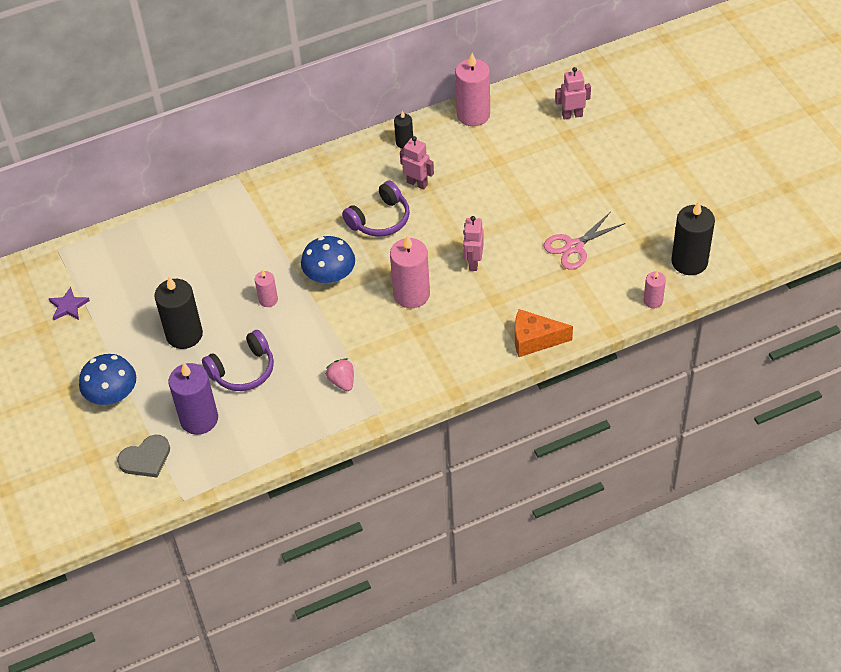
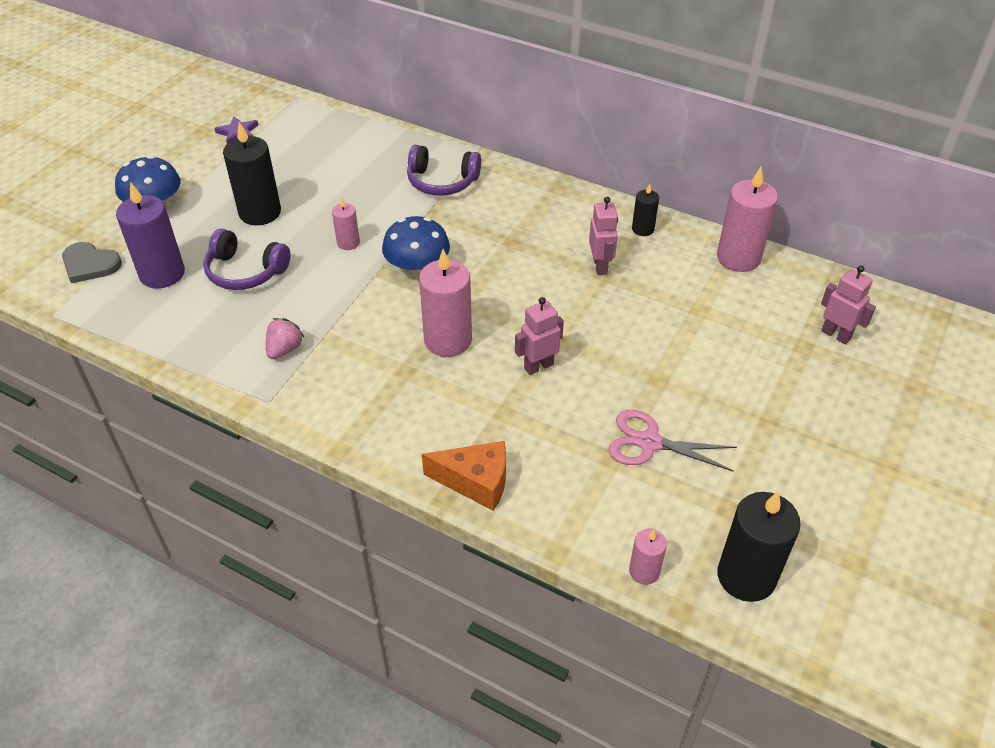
camera: 50 degrees right, 5 degrees down
purple headphones [342,181,410,237] -> purple headphones moved to [407,145,481,196]
orange cheese [515,309,573,357] -> orange cheese turned 135 degrees clockwise [422,441,506,511]

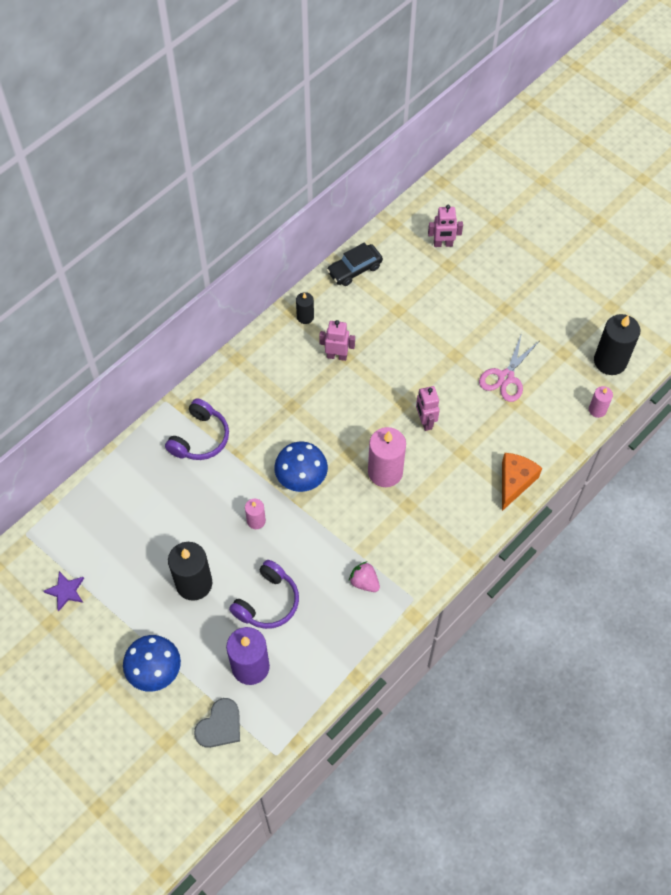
camera: 75 degrees left, 15 degrees up
pink candle [717,167,778,272] -> black car [327,243,383,286]
pink robot [821,265,876,344] -> pink robot turned 150 degrees counterclockwise [428,205,463,247]

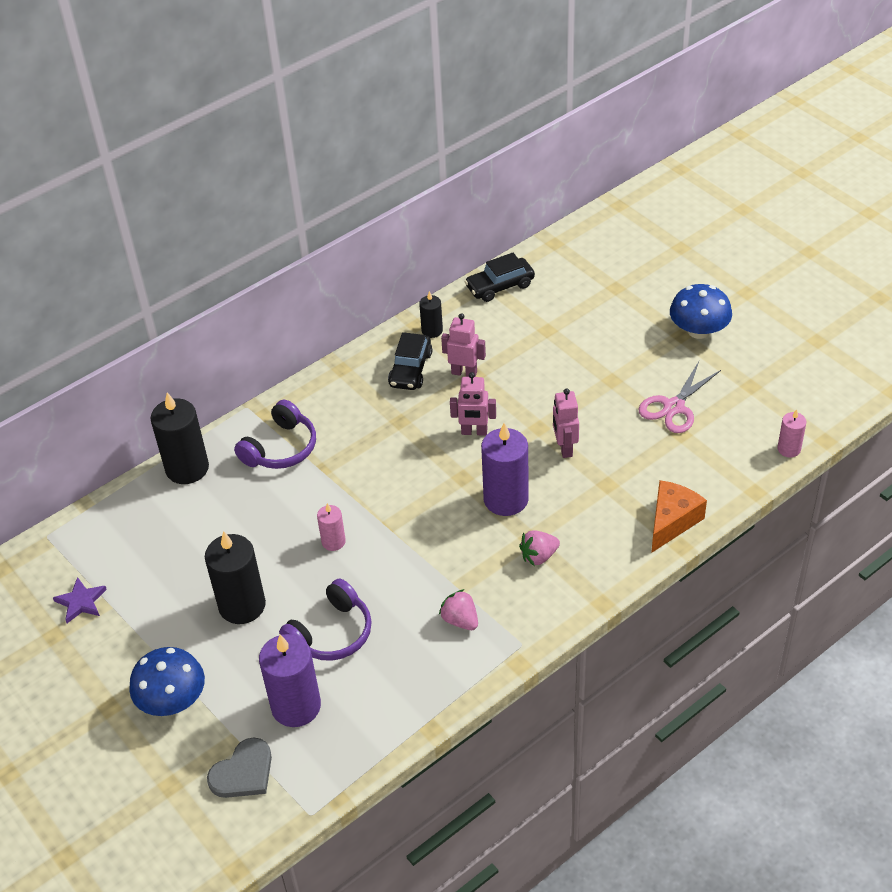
camera: 10 degrees right, 15 degrees down
blue mushroom [274,441,328,492] -> blue mushroom moved to [670,284,732,339]
pink candle [368,427,406,487] -> purple candle [481,423,529,516]
pink robot [428,205,463,247] -> pink robot moved to [450,372,496,436]
black candle [594,314,640,375] -> black candle moved to [150,393,209,484]
none -> black car [388,332,432,390]
none -> pink strawberry [519,531,560,566]

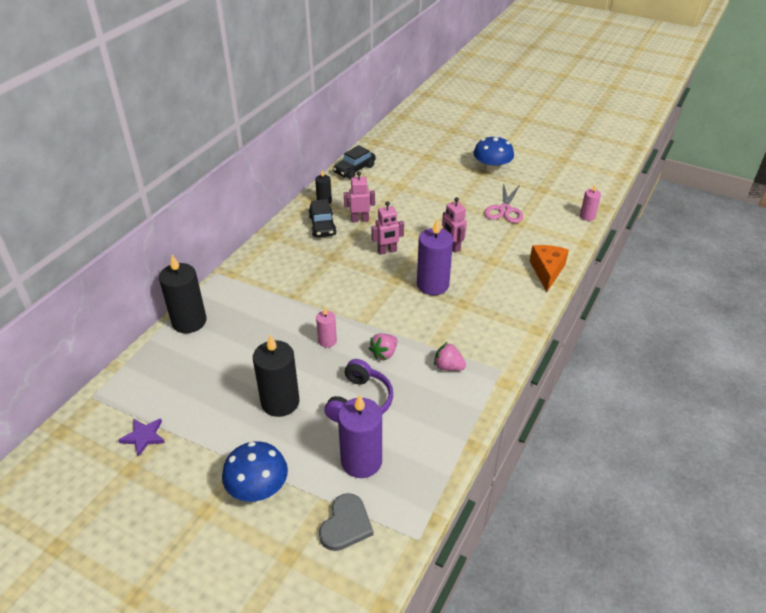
camera: 25 degrees left, 5 degrees down
purple headphones [234,399,316,469] -> none
pink strawberry [519,531,560,566] -> pink strawberry moved to [368,333,398,360]

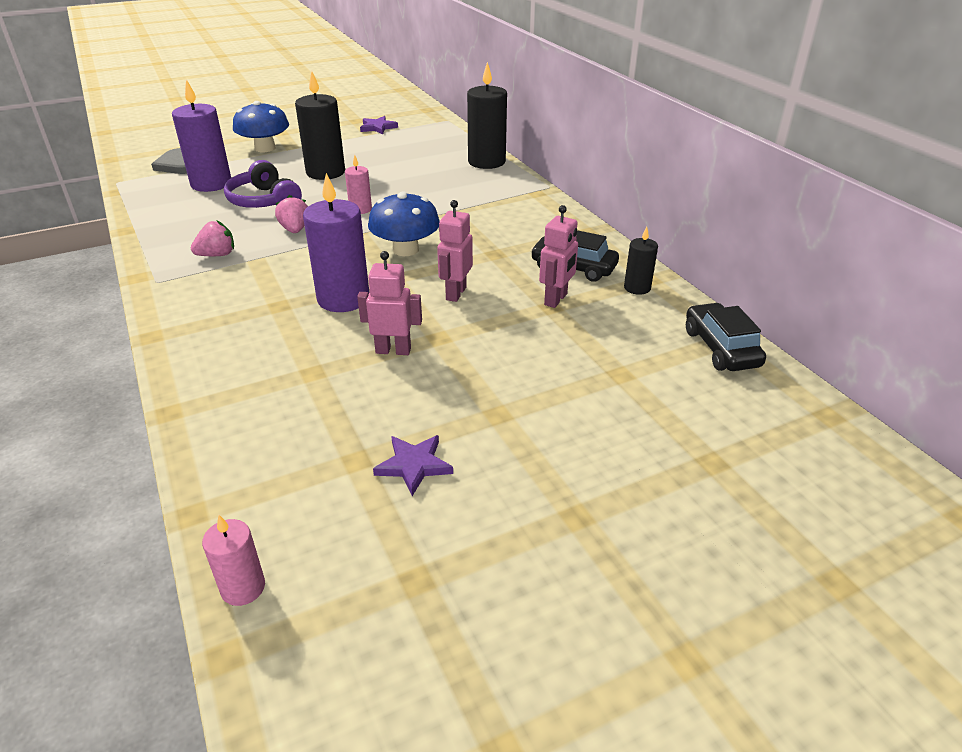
camera: 125 degrees right, 5 degrees down
blue mushroom [473,136,514,173] -> blue mushroom moved to [368,191,440,256]
pink scissors [484,183,523,223] -> purple star [373,435,453,496]
orange cheese [530,245,569,292] -> none

